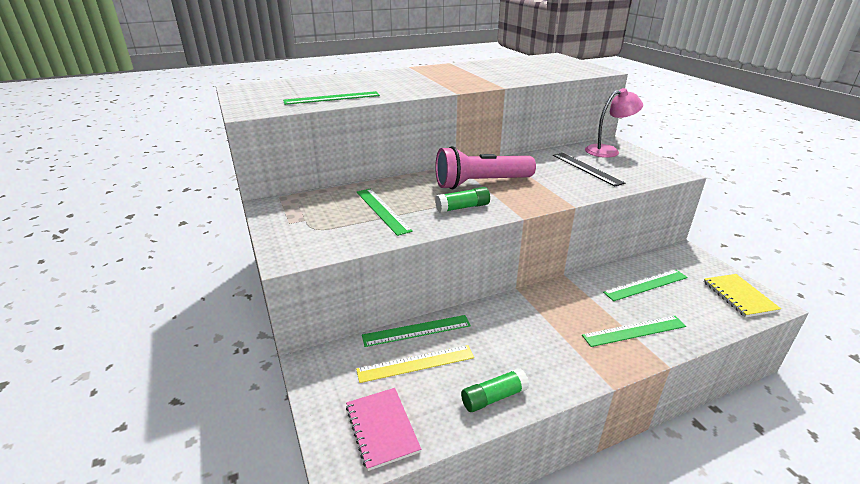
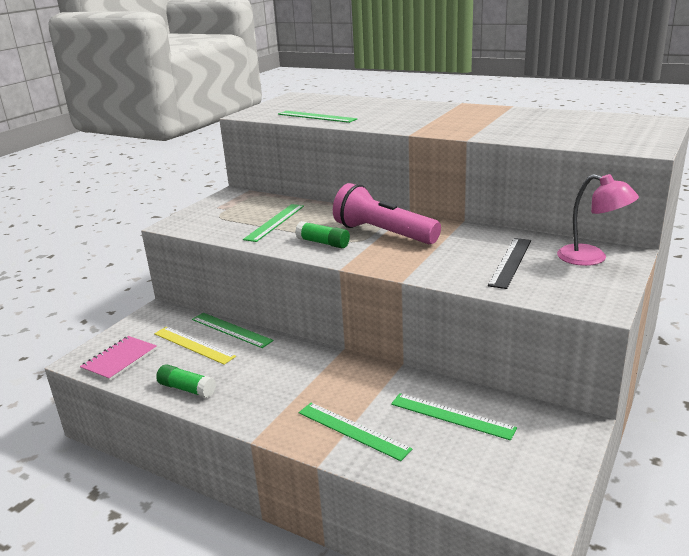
camera: 55 degrees right, 5 degrees down
yellow notebook [704,274,781,317] -> none

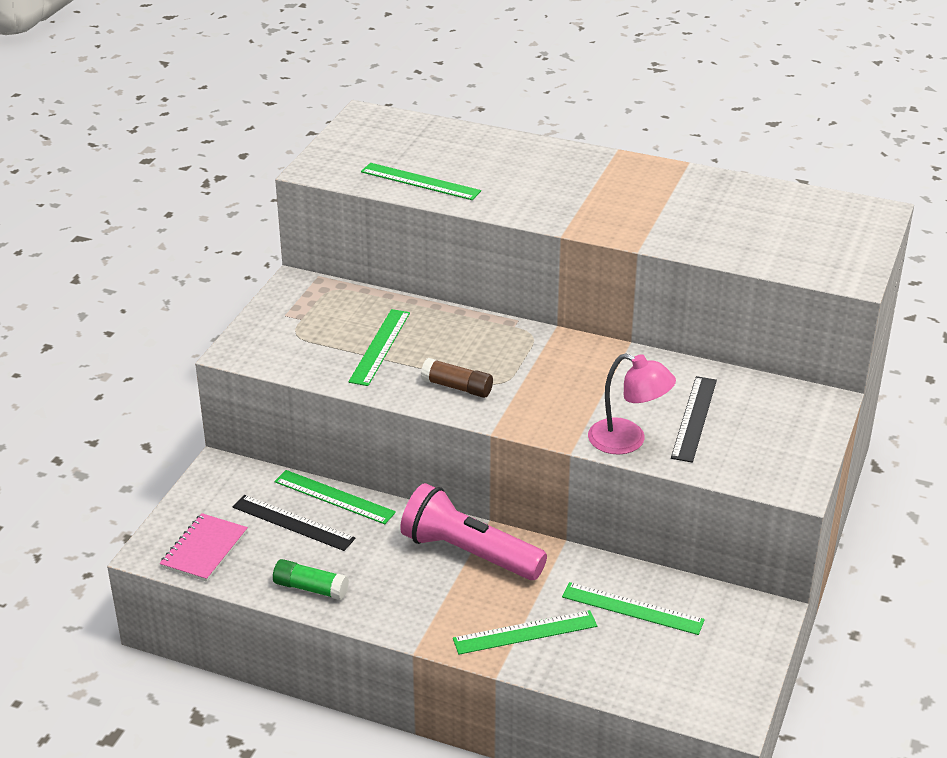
camera: 10 degrees left, 10 degrees up
yellow ruler [154,327,236,364] -> black ruler [233,495,356,551]
green glue stick [295,221,350,248] -> brown glue stick [421,358,493,398]
green ruler [299,403,413,461] -> green ruler turned 45 degrees counterclockwise [453,610,597,655]
pink flashlight [333,183,441,244] -> pink flashlight moved to [400,483,547,580]
pink lamp [557,174,639,266] -> pink lamp moved to [588,353,676,455]

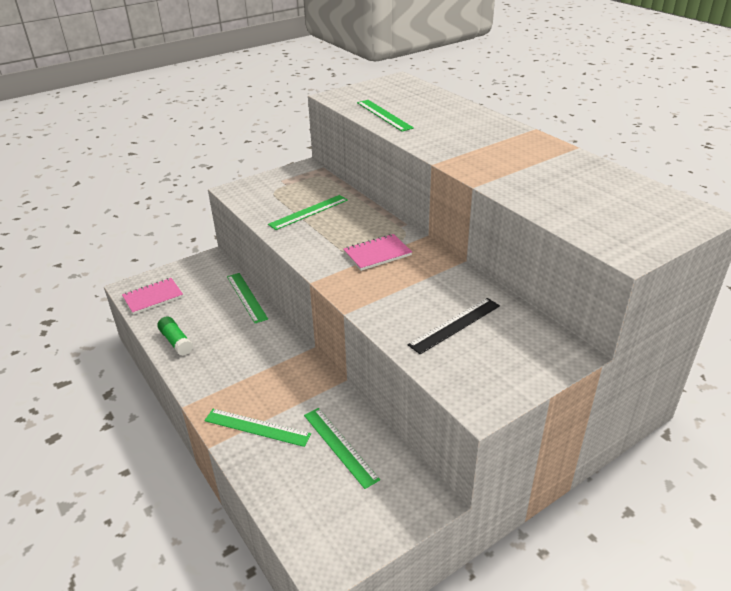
camera: 35 degrees right, 0 degrees up
black ruler [233,495,356,551] -> none
pink flashlight [400,483,547,580] -> none
brown glue stick [421,358,493,398] -> none
pink lamp [588,353,676,455] -> none
none -> pink notebook [343,234,412,271]

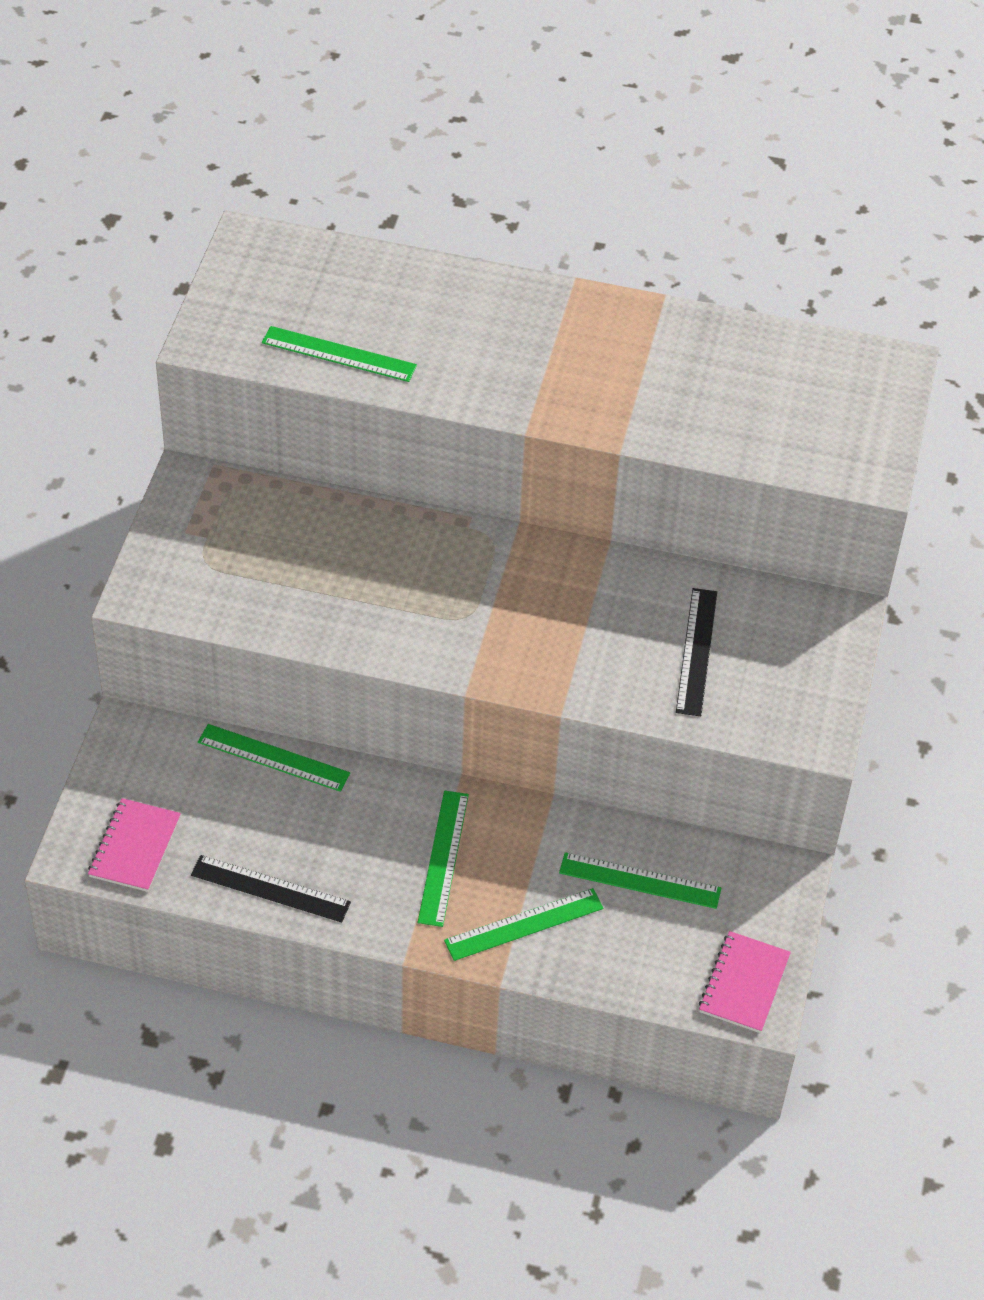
camera: 45 degrees left, 15 degrees up
green glue stick [157,316,193,356] -> black ruler [191,855,351,923]
green ruler [268,195,348,230] -> green ruler moved to [418,791,469,927]
pink notebook [343,234,412,271] -> pink notebook moved to [699,931,791,1033]

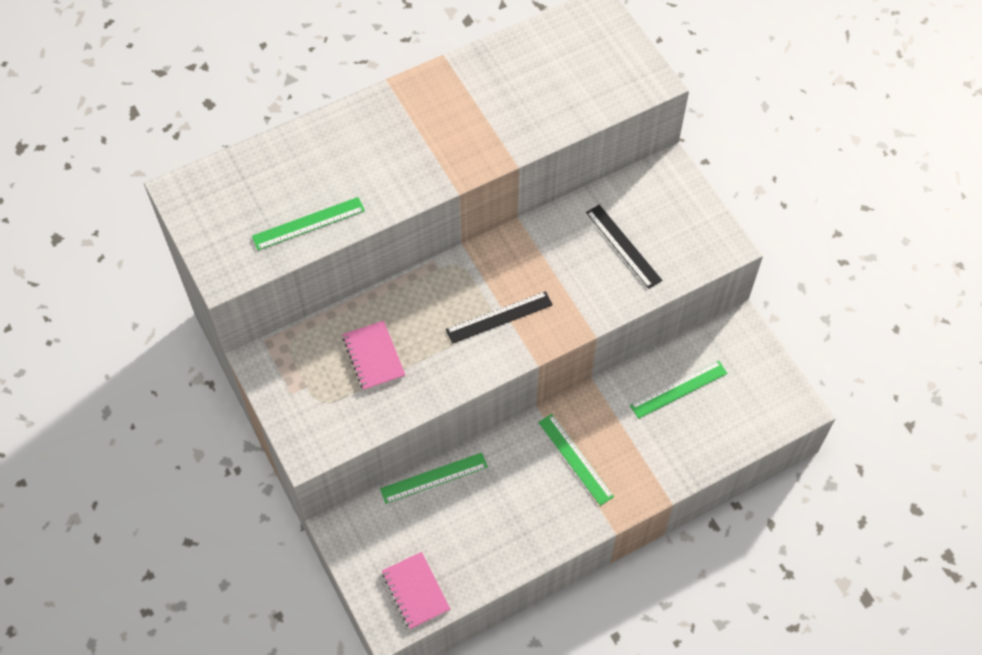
camera: 40 degrees left, 10 degrees up
black ruler [191,855,351,923] -> black ruler moved to [446,291,553,344]
green ruler [444,888,604,961] -> none
pink notebook [699,931,791,1033] -> pink notebook moved to [343,321,405,391]

